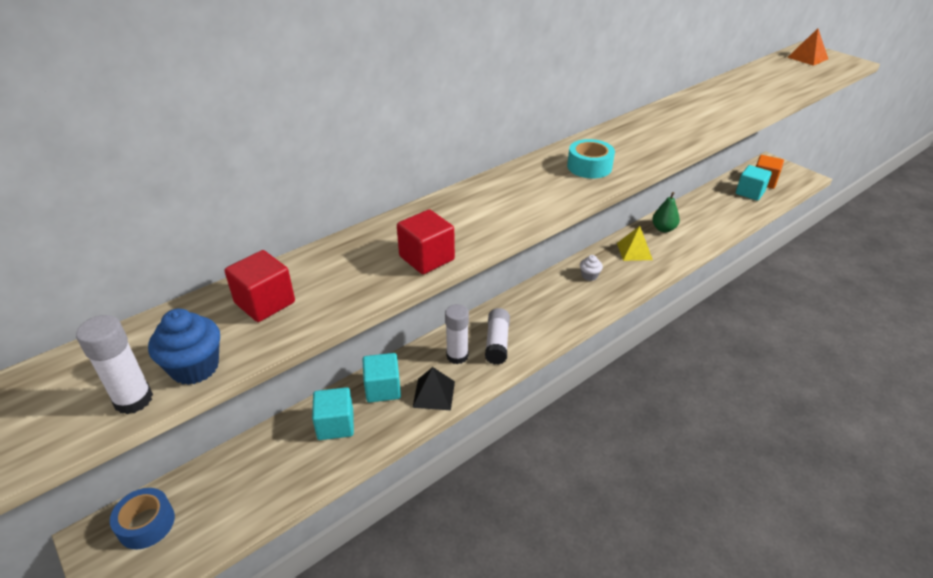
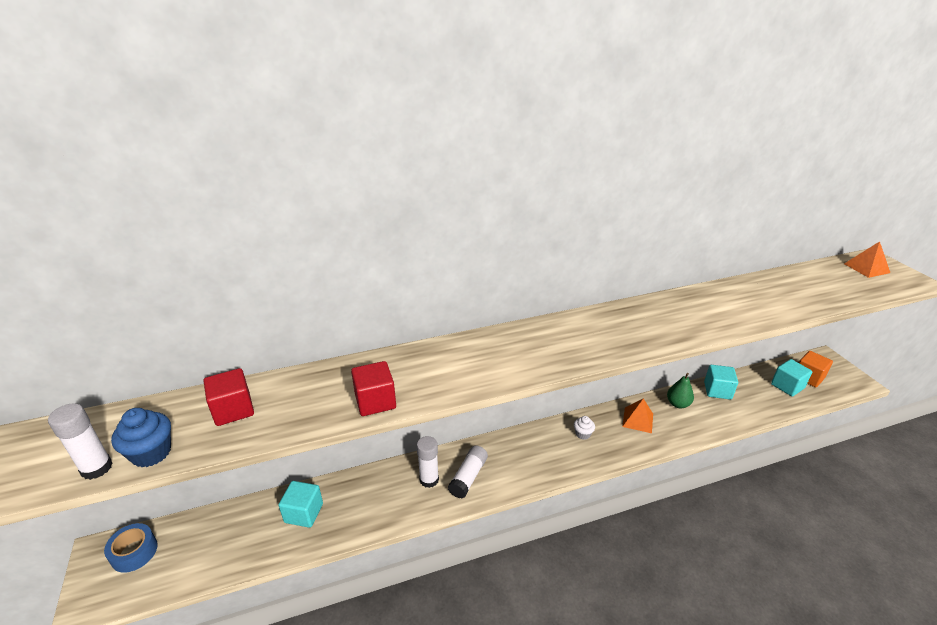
camera: 20 degrees right, 5 degrees down
turquoise cube [363,353,401,403] -> turquoise cube moved to [704,365,738,400]
black pyramid [412,367,455,410] -> none
turquoise tape [567,139,615,179] -> none
yellow pyramid [617,226,653,261] -> orange pyramid [622,399,653,433]

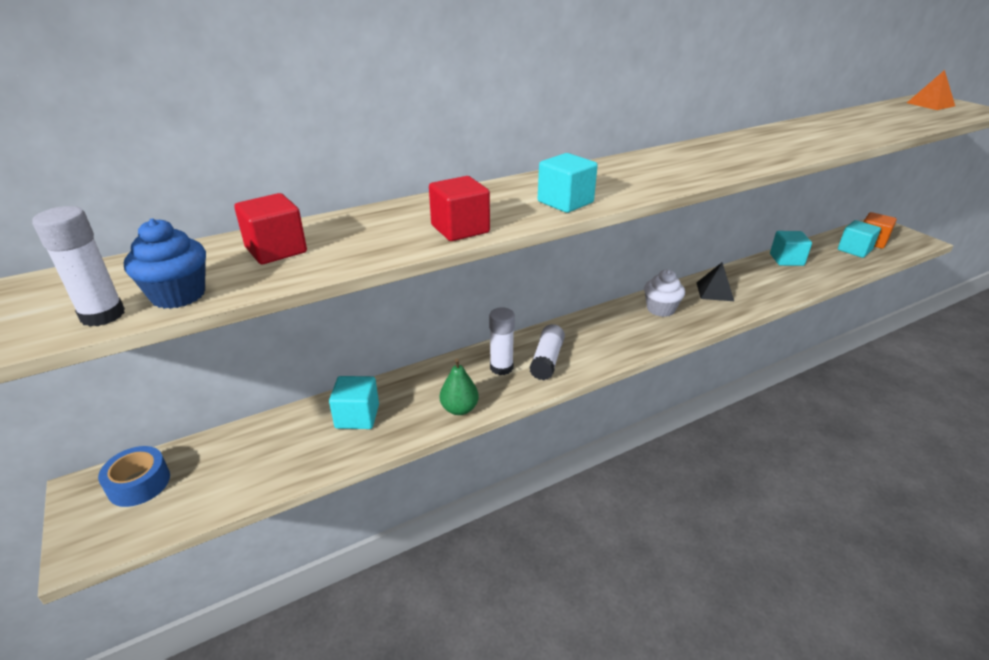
camera: 10 degrees left, 0 degrees up
white cupcake [574,416,595,440] -> white cupcake [644,270,685,317], size x1.62
orange pyramid [622,399,653,433] -> black pyramid [697,262,734,301]
green pear [667,373,694,408] -> green pear moved to [440,359,479,415]
none -> turquoise cube [538,153,598,213]

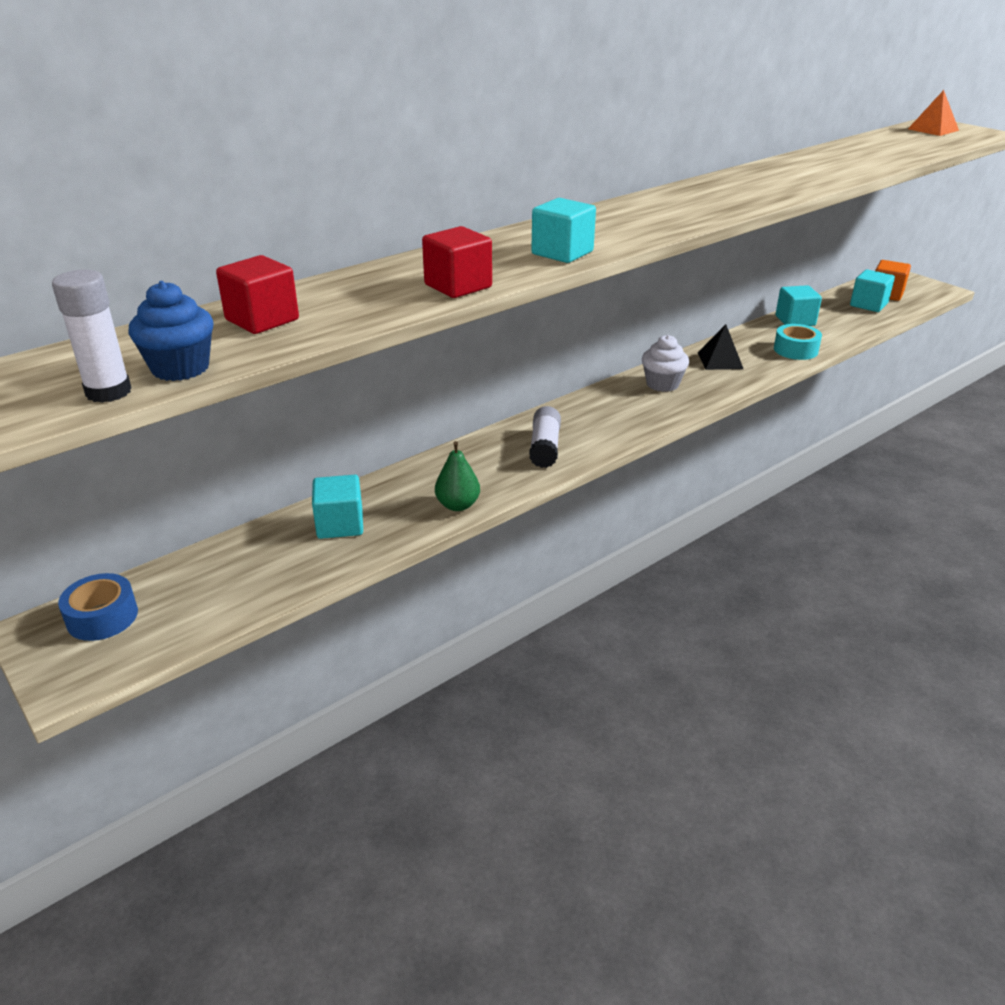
camera: 10 degrees left, 0 degrees up
white glue stick [489,308,515,375] -> none
none -> turquoise tape [774,324,822,360]

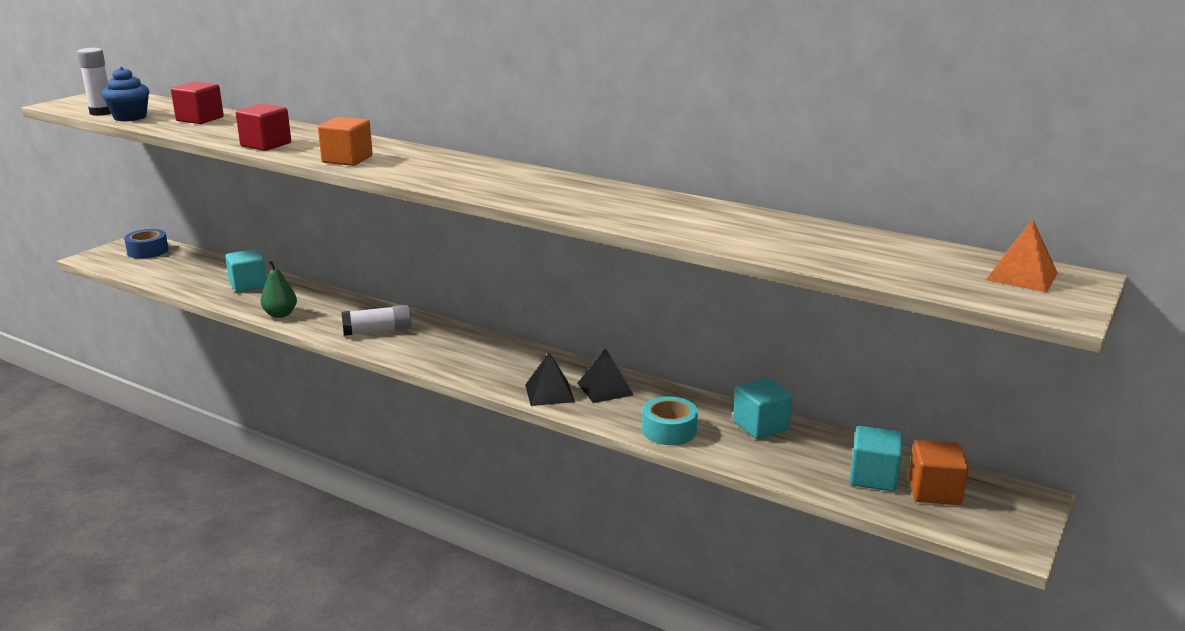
camera: 70 degrees right, 10 degrees down
turquoise cube [531,198,596,263] -> orange cube [318,117,373,166]
white cupcake [642,335,689,392] -> none
none -> black pyramid [525,353,575,406]

